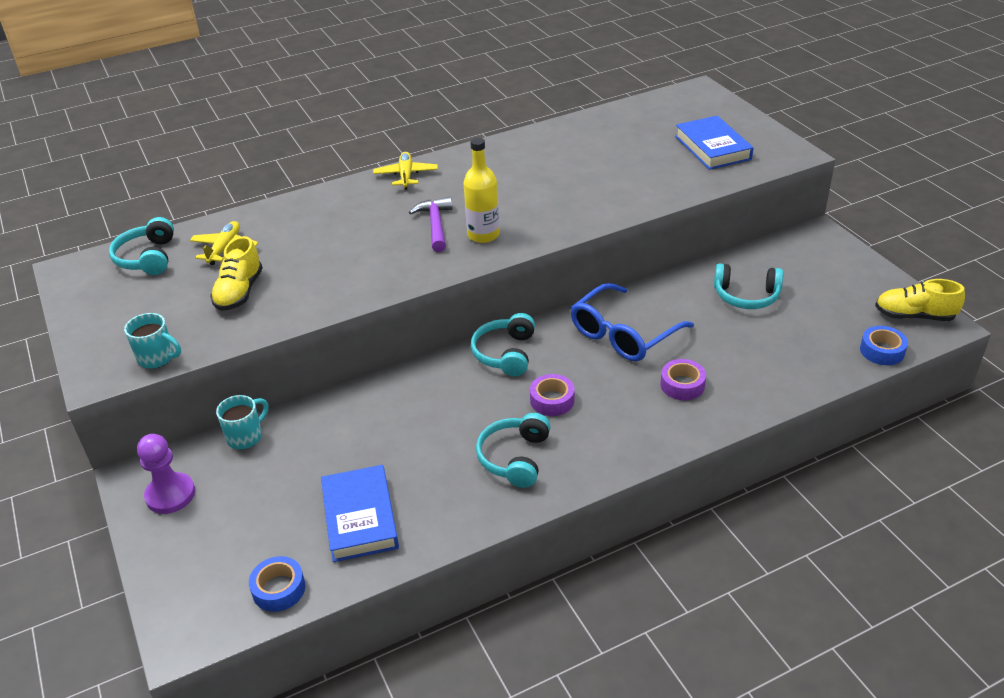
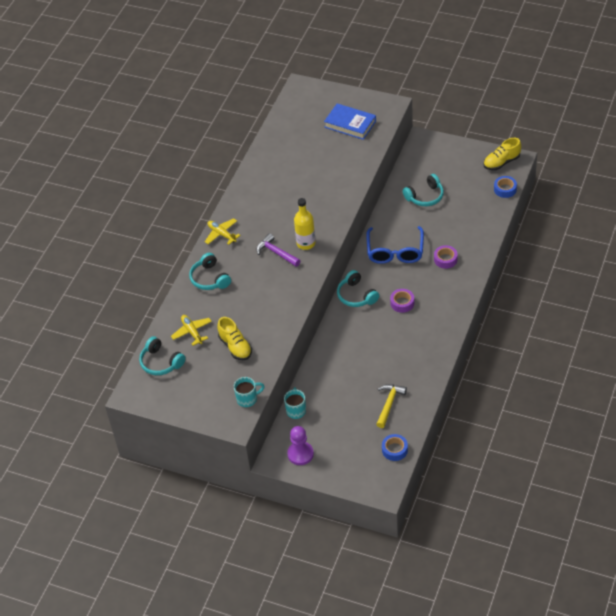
camera: 40 degrees left, 10 degrees up
blue book [321,465,399,562] -> yellow hammer [376,384,407,428]
turquoise headphones [476,413,551,488] -> turquoise headphones moved to [189,253,231,290]

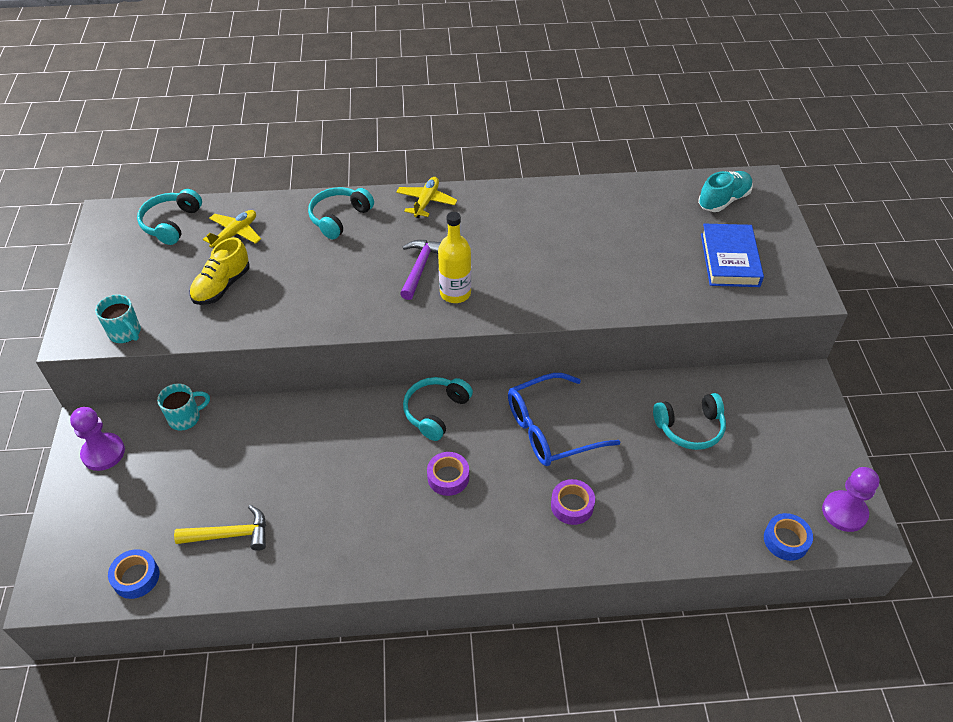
camera: 60 degrees right, 0 degrees up
turquoise headphones [403,174,444,206] -> turquoise headphones turned 45 degrees counterclockwise [653,393,726,450]
yellow shoe [484,138,521,170] -> purple pawn [822,467,879,532]
none -> turquoise shoe [698,171,753,212]

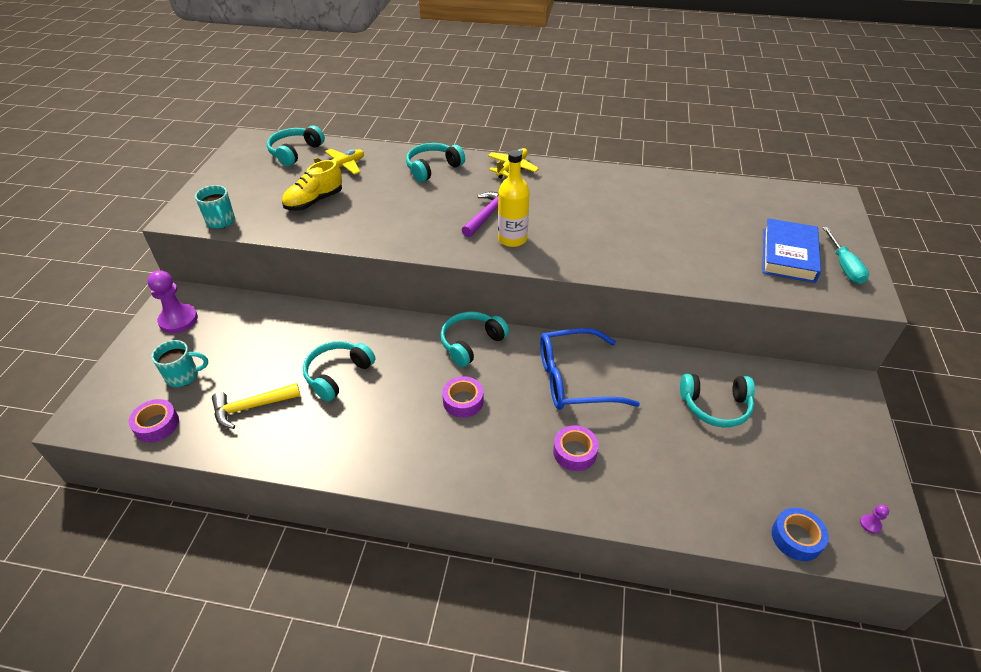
camera: 15 degrees right, 5 degrees down
blue tape [108,549,159,599] -> purple tape [129,399,179,442]
turquoise mug [157,383,210,431] -> turquoise mug moved to [152,340,208,387]
yellow hammer [174,505,266,551] -> yellow hammer turned 150 degrees clockwise [212,383,301,429]
turquoise shoe [698,171,753,212] -> none
purple pawn [822,467,879,532] -> purple pawn [860,504,889,534], size x0.41
none -> turquoise headphones [303,341,376,402]
none -> turquoise screwdriver [823,227,869,284]

